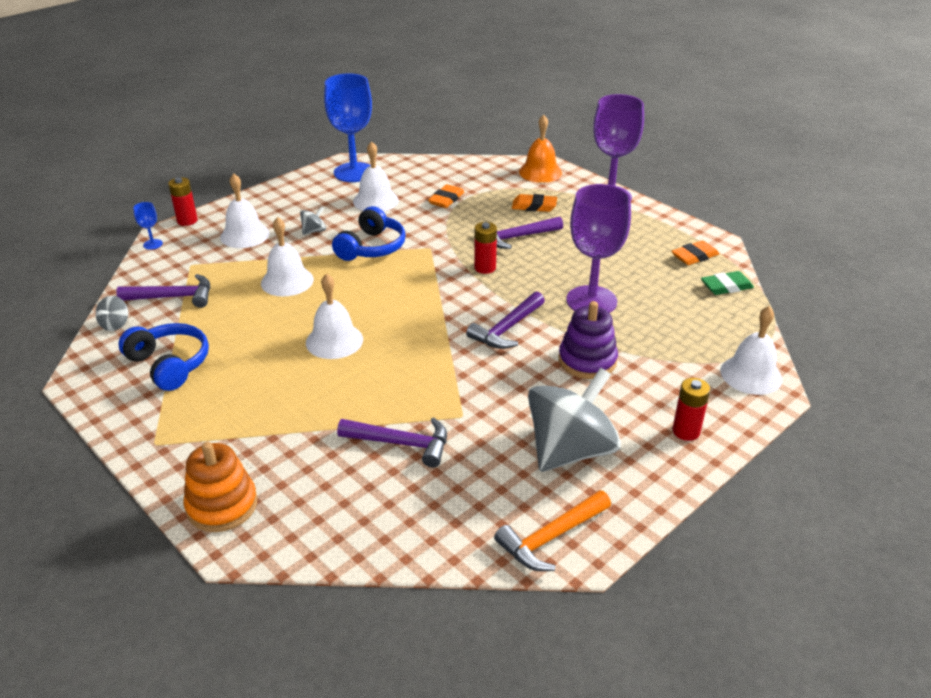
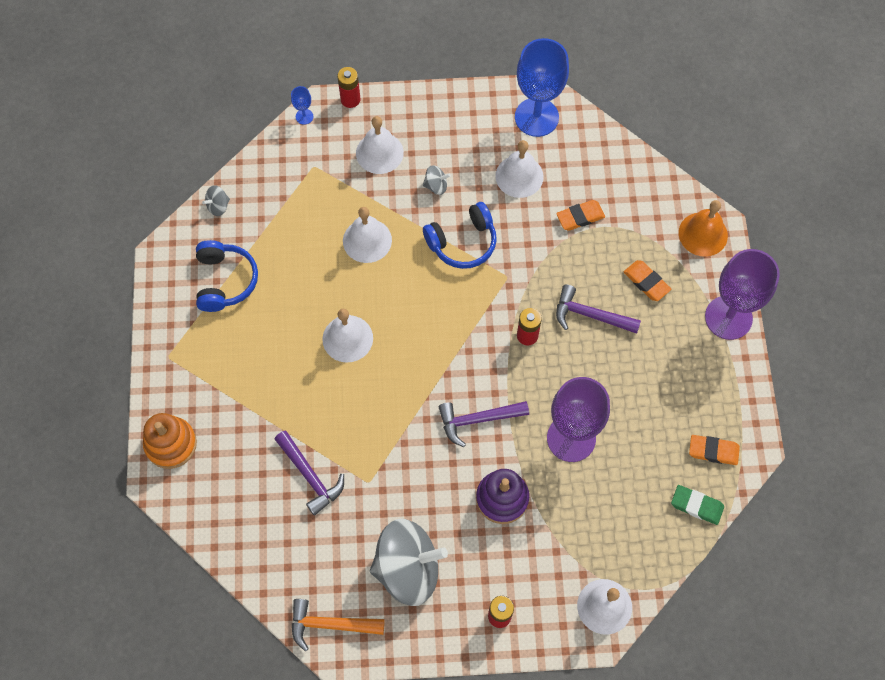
camera: 40 degrees right, 30 degrees up
purple hammer [116,274,210,308] -> none

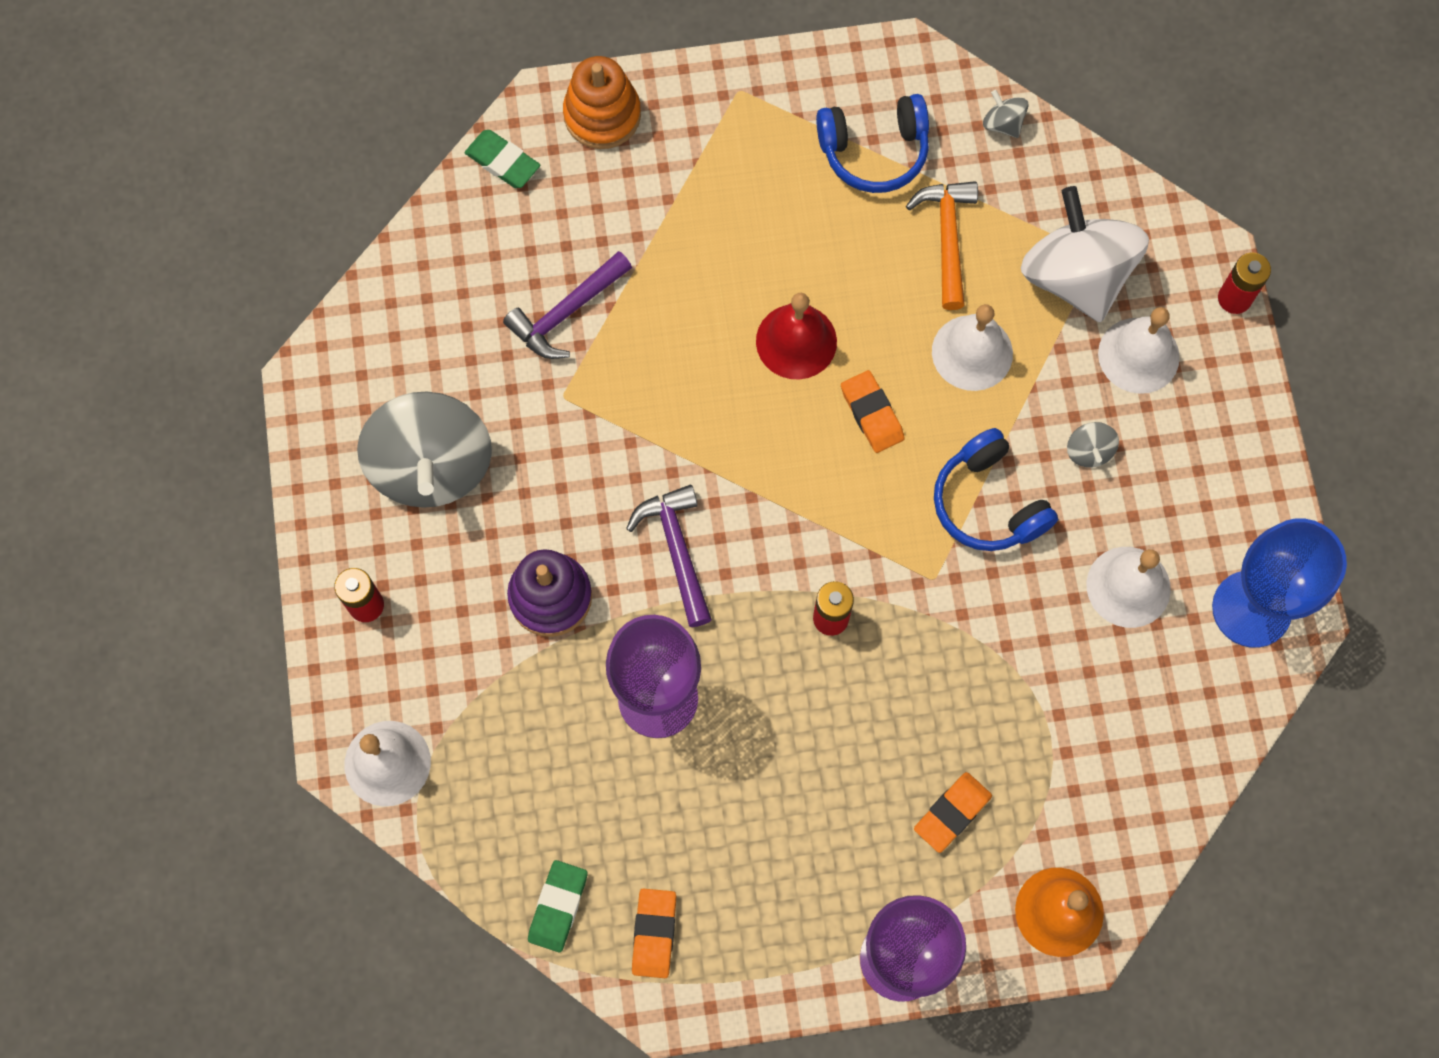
camera: 85 degrees right, 5 degrees up
blue goblet [291,86,313,125] -> none
orange hammer [292,599,385,651] -> orange hammer moved to [906,181,978,310]
white bell [322,309,373,363] -> red bell [756,293,837,380]
orange eraser [556,200,605,231] -> orange eraser moved to [841,370,905,453]
purple hammer [556,284,641,334] -> none
none -> green eraser [465,130,540,188]
none -> white spinning top [1021,186,1149,322]

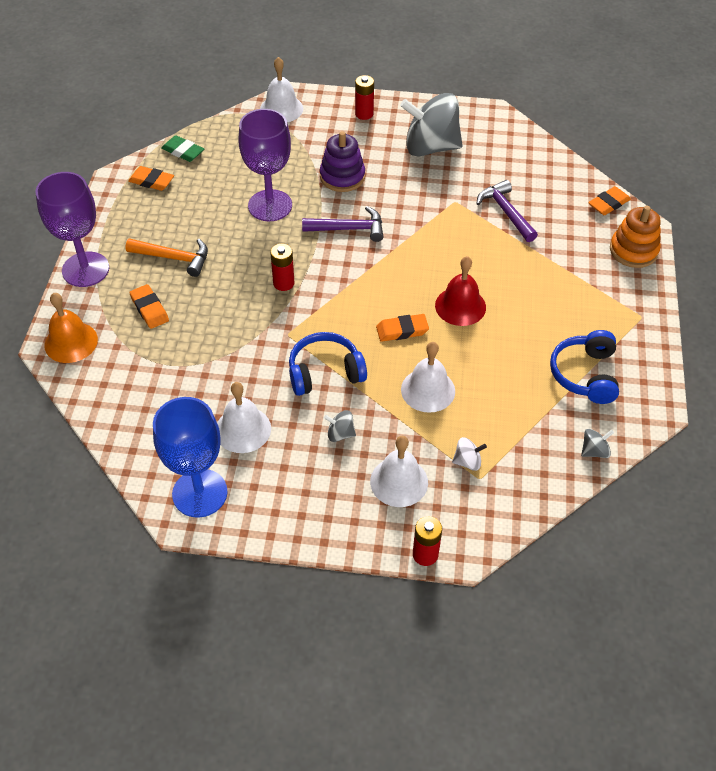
camera: 105 degrees right, 20 degrees down
green eraser [465,130,540,188] -> orange eraser [588,186,631,215]
orange hammer [906,181,978,310] -> orange hammer moved to [125,238,208,277]
white spinning top [1021,186,1149,322] -> white spinning top [452,437,487,471], size x0.40

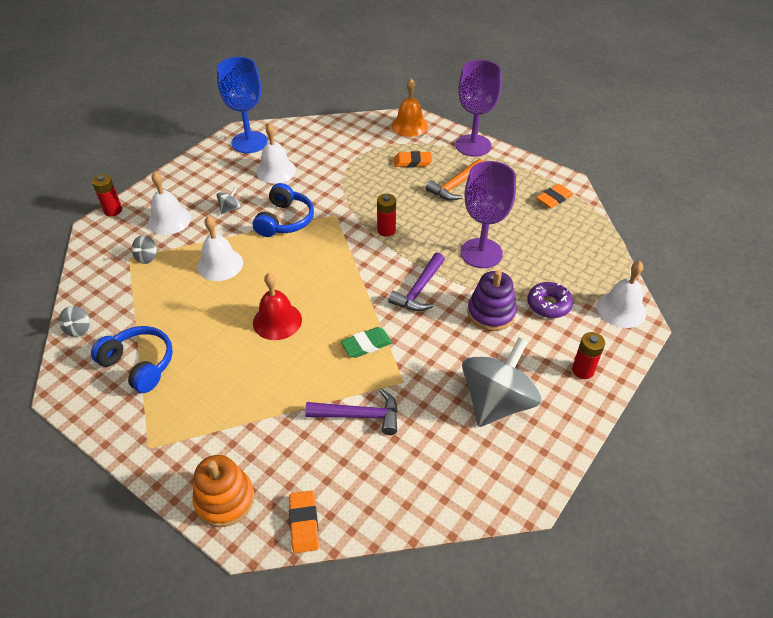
camera: 120 degrees right, 5 degrees down
green eraser [161,135,204,162] -> green eraser moved to [341,327,392,358]
orange eraser [376,314,429,342] -> none
white spinning top [452,437,487,471] -> grey spinning top [132,235,157,264]
none -> purple donut [527,282,573,318]

